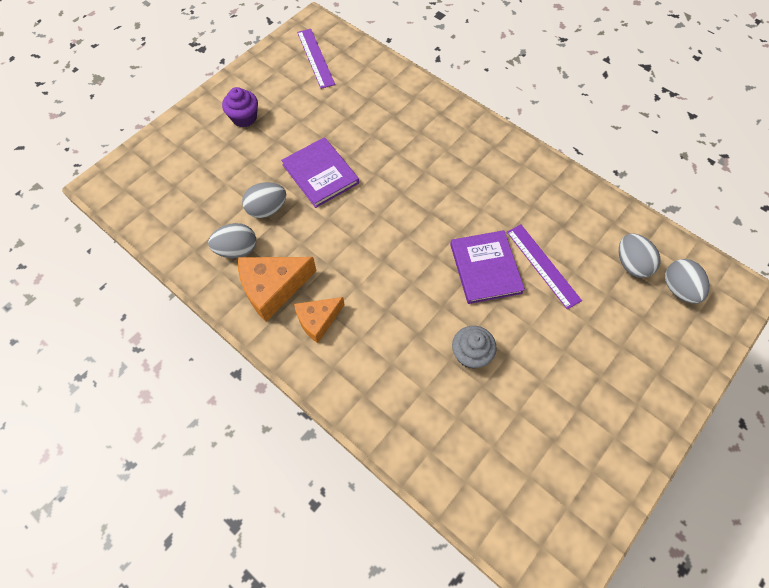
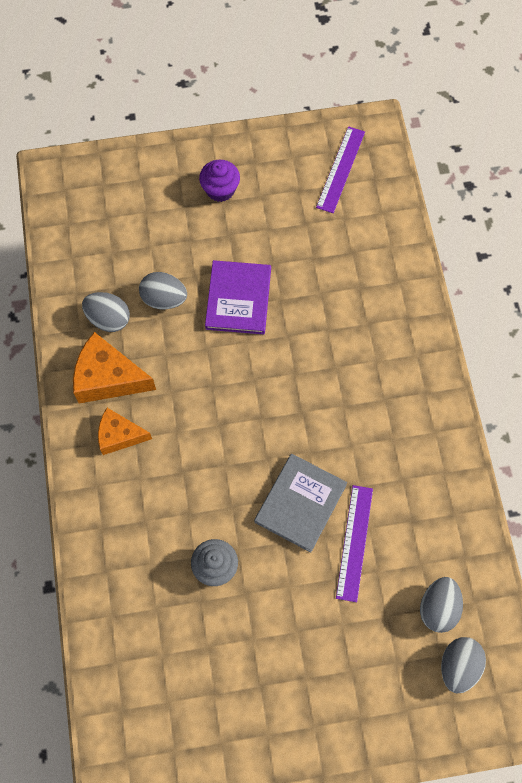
camera: 40 degrees right, 5 degrees up
purple book [450,230,525,304] -> grey book [254,454,347,553]

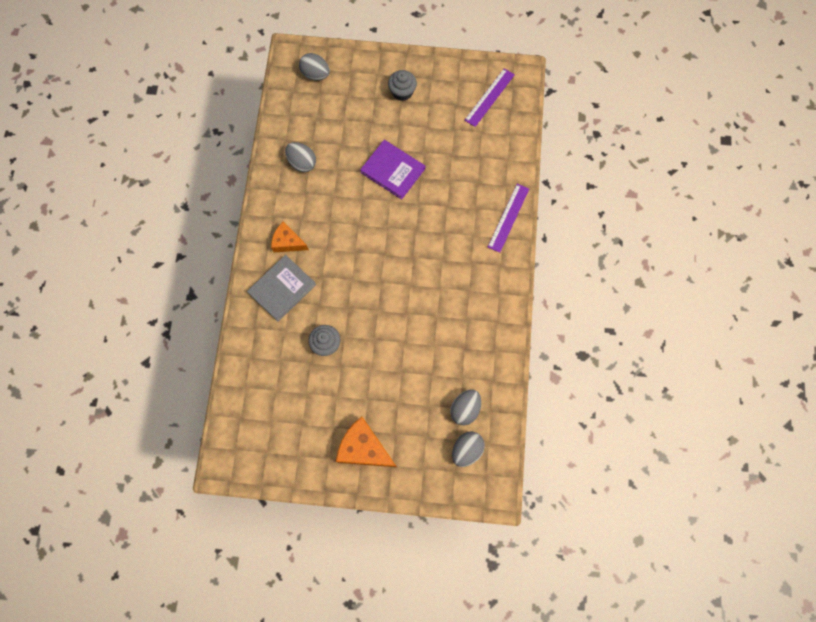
camera: 15 degrees right, 5 degrees up
orange cheese [73,332,156,403] -> orange cheese moved to [336,417,397,467]
grey egg [139,272,187,309] -> grey egg moved to [299,53,330,80]
purple cupcake [199,160,240,202] -> grey cupcake [388,70,417,101]
purple book [205,260,271,335] -> purple book turned 75 degrees counterclockwise [360,140,425,199]
grey book [254,454,347,553] -> grey book moved to [247,255,316,322]
purple ruler [336,485,373,602] -> purple ruler moved to [488,184,529,253]

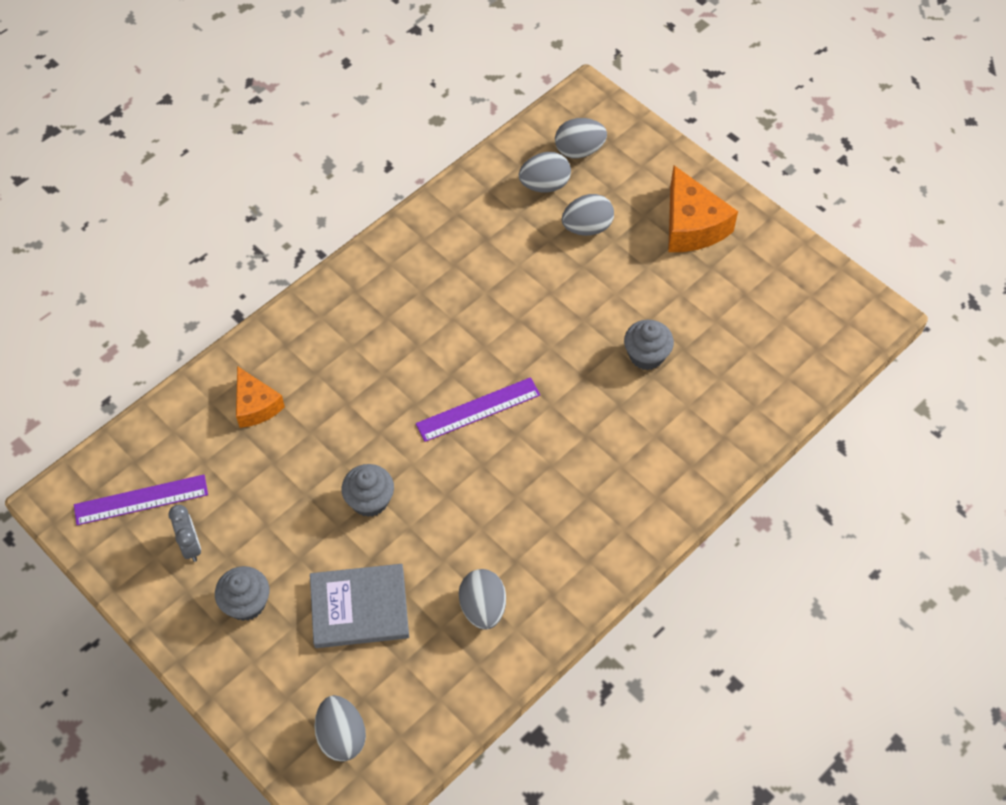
camera: 140 degrees left, 15 degrees down
grey book [247,255,316,322] -> grey book moved to [310,564,409,648]
orange cheese [271,221,309,252] -> orange cheese moved to [236,366,285,428]
purple book [360,140,425,199] -> grey cupcake [341,464,394,517]
purple ruler [488,184,529,253] -> purple ruler moved to [416,377,540,442]
none -> grey clock [168,505,201,562]
none -> grey egg [562,194,614,236]

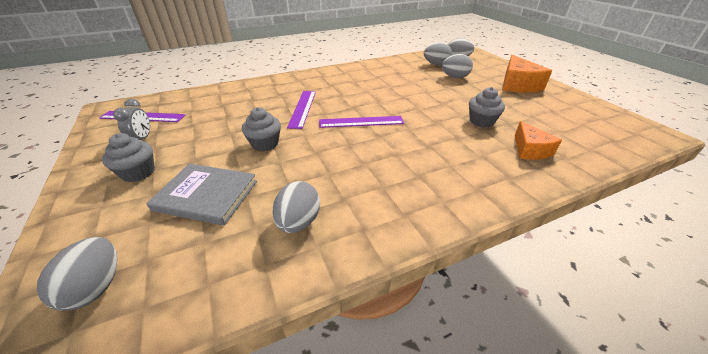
camera: 20 degrees right, 20 degrees down
orange cheese [236,366,285,428] -> orange cheese moved to [515,121,562,160]
none -> purple ruler [287,91,316,129]

